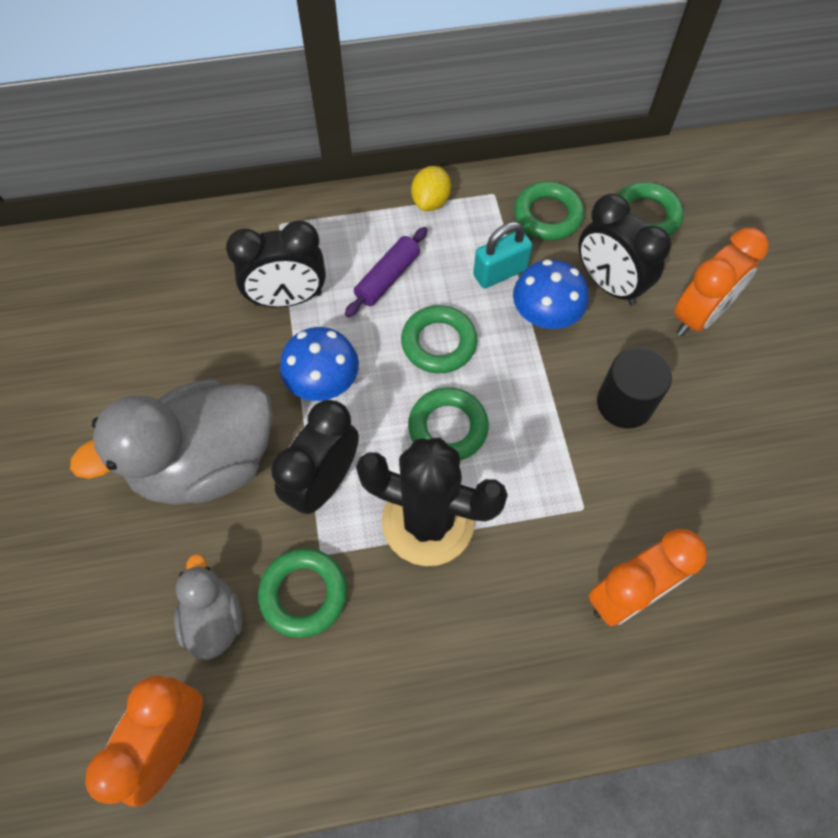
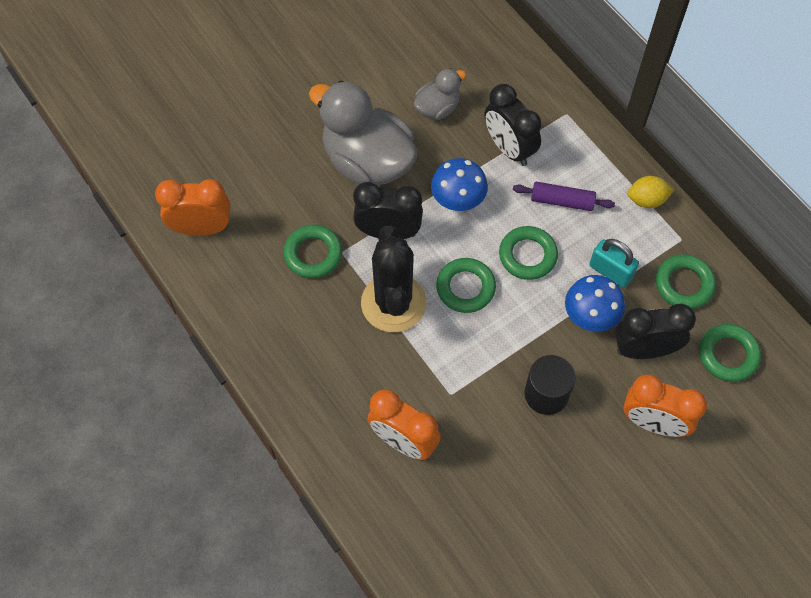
camera: 65 degrees right, 0 degrees up
grey duck [174,554,243,660] -> grey duck moved to [414,68,466,120]
black clock [579,194,671,306] -> black clock turned 60 degrees clockwise [615,304,696,359]

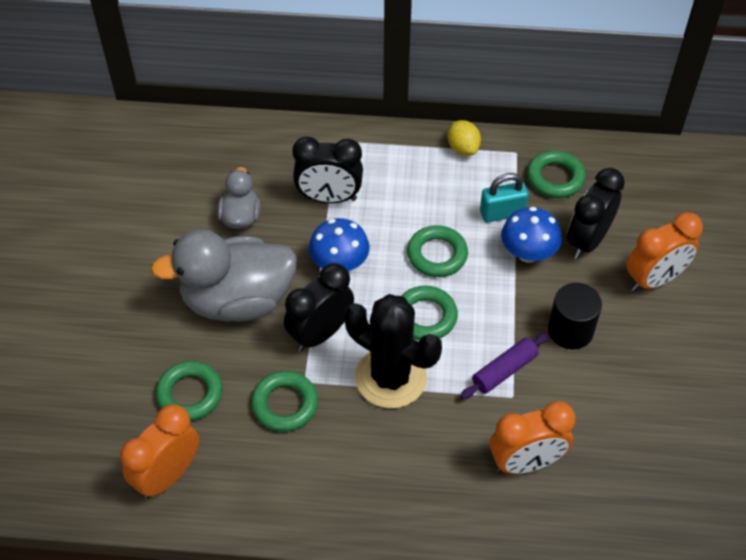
camera: 50 degrees left, 10 degrees down
purple rolling pin [513,182,615,211] -> purple rolling pin moved to [460,333,549,399]
yellow lemon [627,176,674,208] -> yellow lemon turned 60 degrees counterclockwise [448,120,481,155]
green ring [699,324,761,382] -> green ring moved to [156,361,223,421]

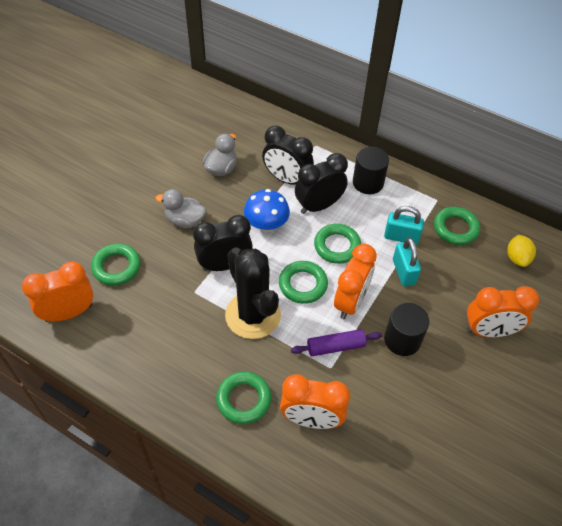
camera: 25 degrees right, 0 degrees up
grey duck [151,229,297,322] -> grey duck [155,189,206,228], size x0.50
green ring [251,371,318,432] -> green ring moved to [216,372,271,424]
yellow lemon [448,120,481,155] -> yellow lemon moved to [507,235,536,267]
blue mushroom [501,207,562,262] -> turquoise padlock [393,238,421,286]
black clock [567,168,625,259] -> black clock moved to [295,153,348,214]
none -> orange clock [334,244,377,319]
none -> black cylinder [353,147,389,194]

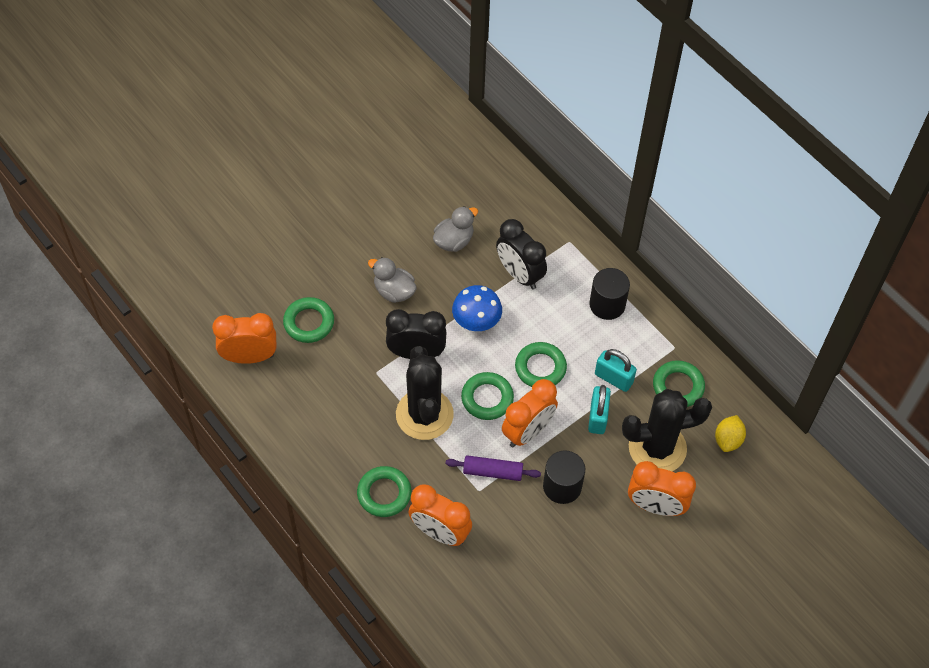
camera: 20 degrees right, 5 degrees up
black clock [295,153,348,214] -> none
none -> black cactus [622,389,712,471]

